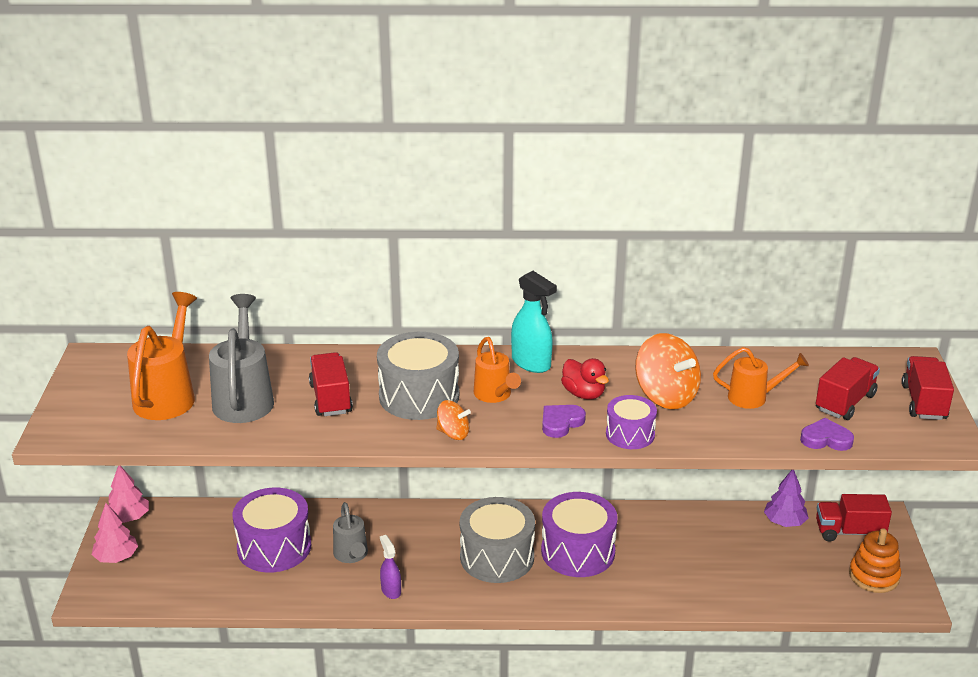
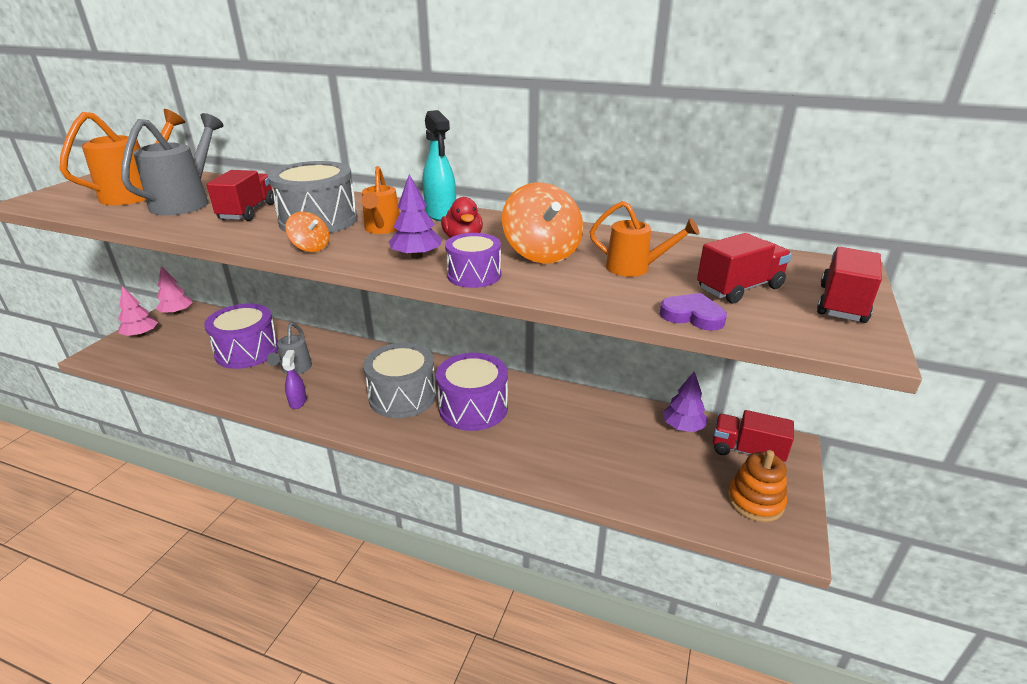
camera: 20 degrees right, 0 degrees up
purple heart [542,405,586,438] -> purple tree [389,174,442,259]

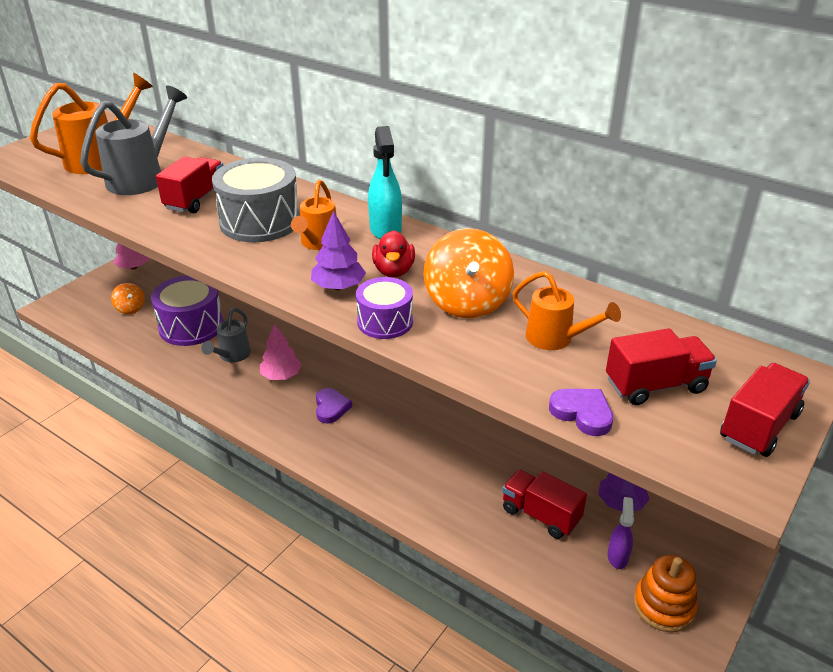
camera: 15 degrees right, 5 degrees up
pink tree [118,286,158,337] -> pink tree moved to [260,323,302,380]
purple spray bottle [282,350,307,409] -> purple spray bottle moved to [608,497,634,569]
orange spinning top [286,212,329,252] -> orange spinning top moved to [111,283,145,314]
grey drum [363,343,437,418] -> purple heart [316,388,352,424]
purple drum [436,353,508,431] -> none
red truck [713,410,794,462] -> red truck moved to [502,469,587,539]

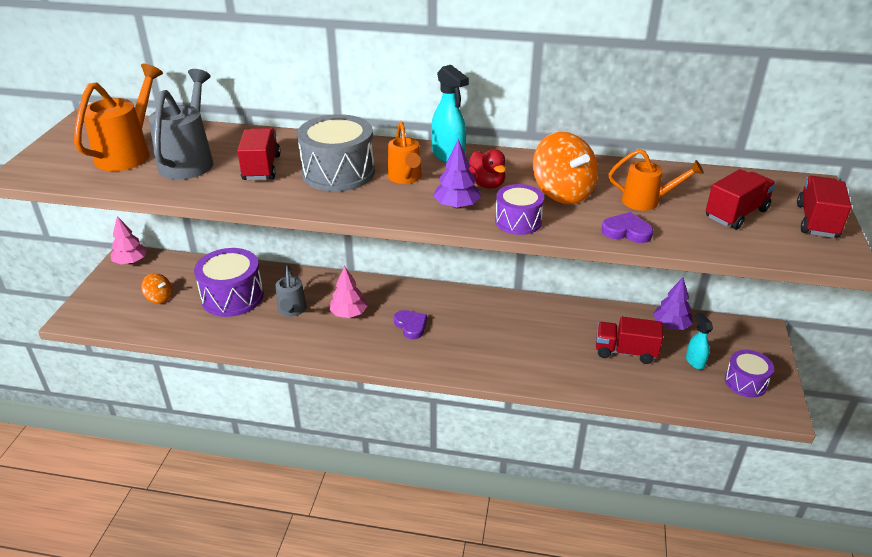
camera: 25 degrees left, 0 degrees up
purple heart [549,389,613,436] -> purple heart moved to [601,212,654,243]
purple spray bottle [608,497,634,569] -> turquoise spray bottle [686,312,713,369]
orange stacking toy [634,555,698,632] -> purple drum [725,350,774,398]

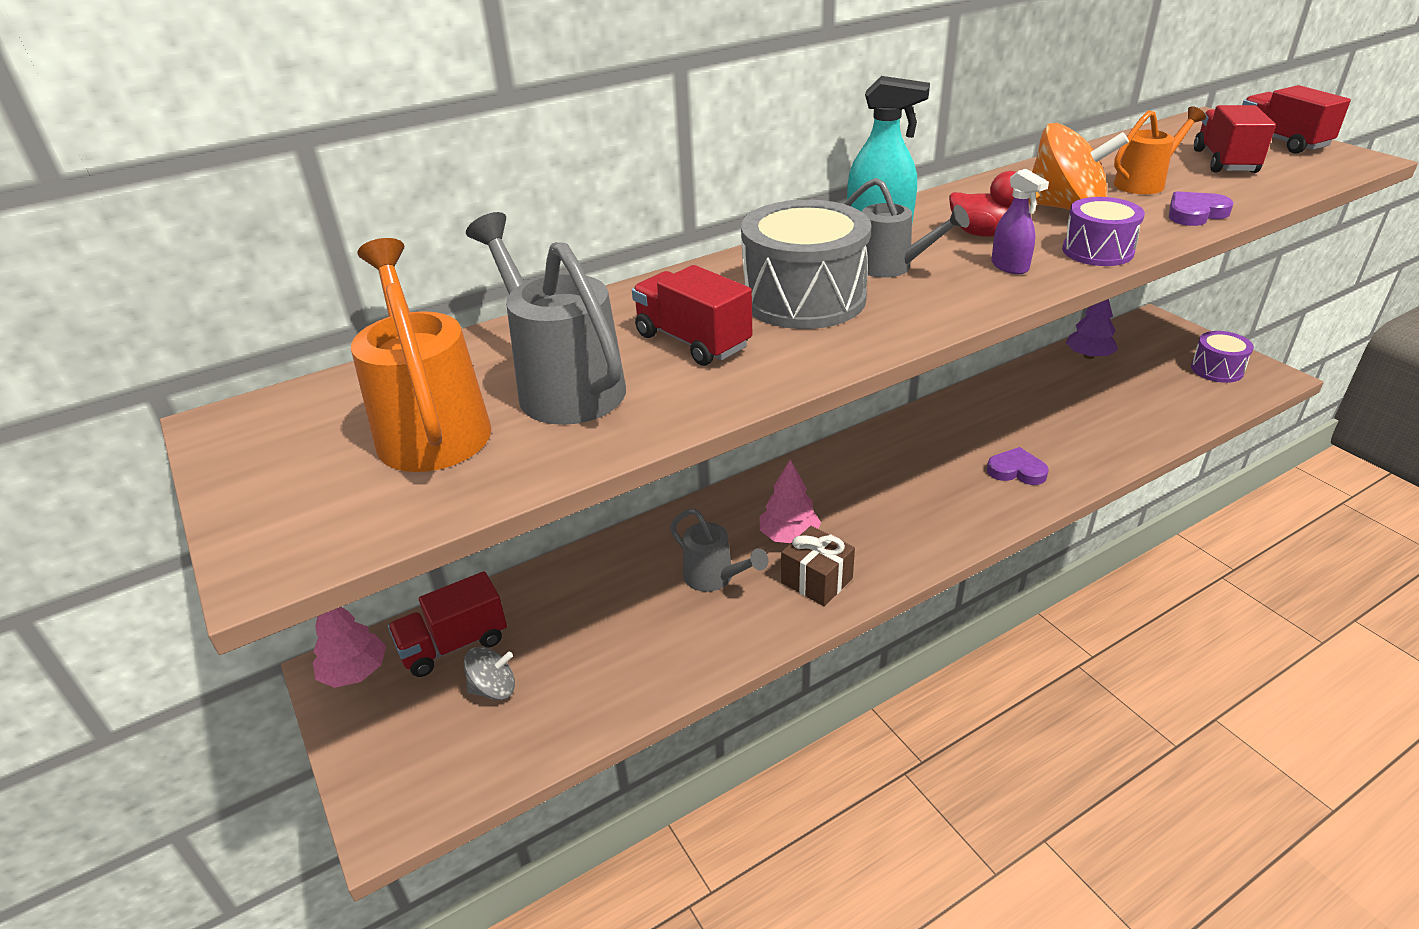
camera: 40 degrees left, 0 degrees up
orange spinning top [141,273,172,304] -> grey spinning top [464,647,515,700]
purple drum [194,248,264,317] -> none
orange watering can [387,122,422,184] -> grey watering can [844,178,969,278]
purple heart [394,310,427,339] -> purple heart moved to [987,447,1049,485]
purple tree [433,139,481,209] -> purple spray bottle [991,169,1049,274]
red truck [596,317,663,364] -> red truck moved to [388,571,507,677]
turquoise spray bottle [686,312,713,369] -> none
none -> brown gift [781,526,855,606]

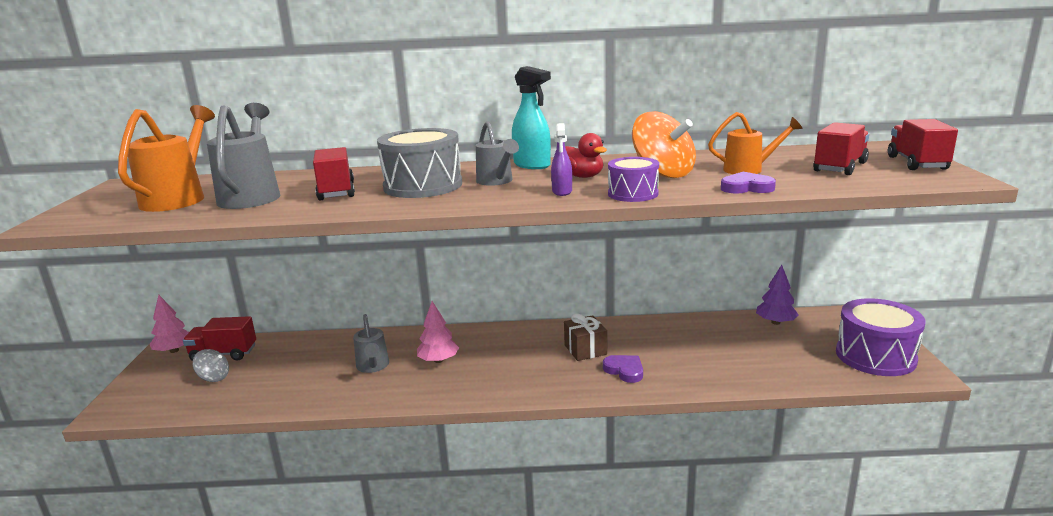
camera: 30 degrees right, 15 degrees down
brown gift [781,526,855,606] -> brown gift moved to [564,313,607,361]
purple drum [1191,331,1254,383] -> purple drum [836,298,925,376], size x1.71

